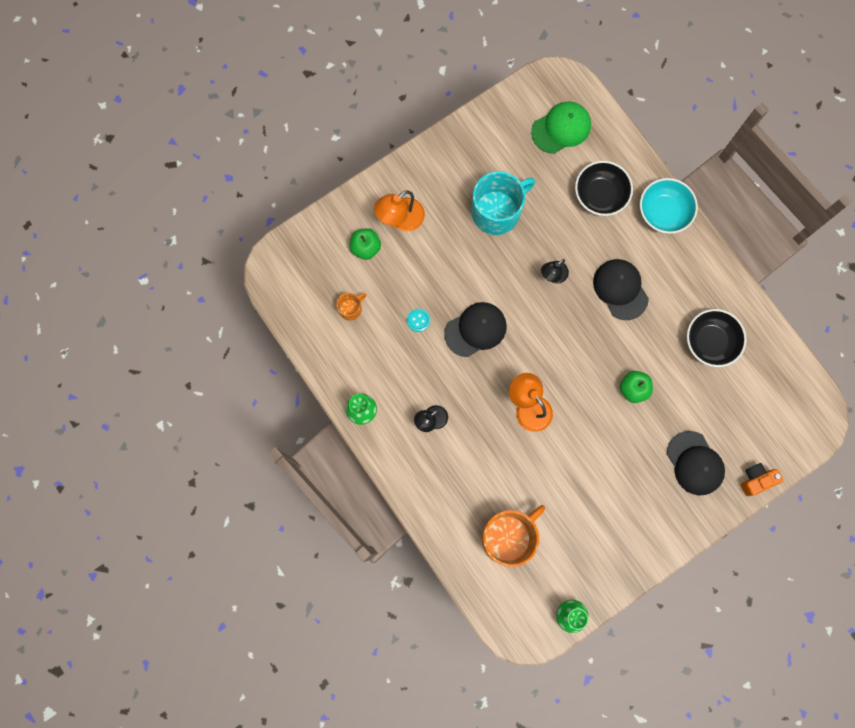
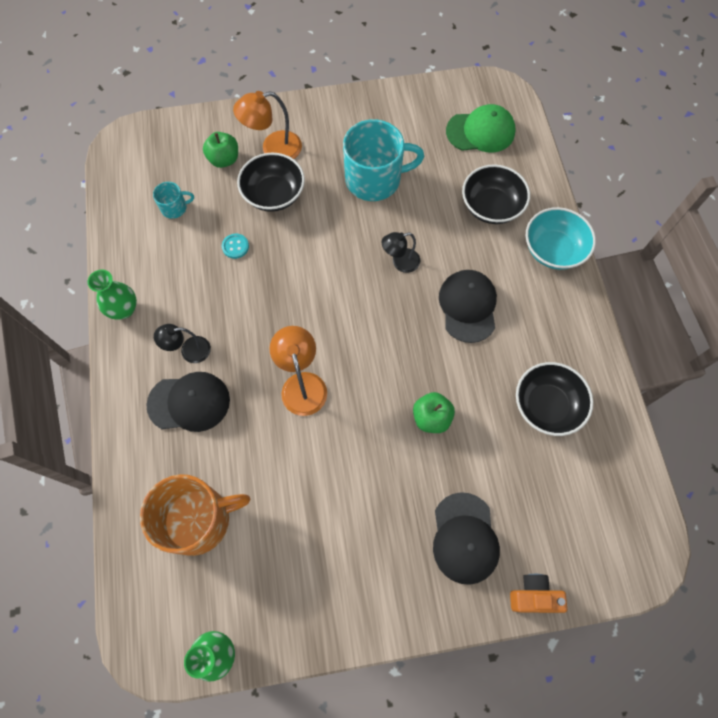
camera: 25 degrees right, 10 degrees down
orange mug [336,293,366,321] -> turquoise mug [153,182,194,219]
black cap [444,302,507,357] -> black cap moved to [146,372,230,432]
none -> black bowl [237,153,305,212]

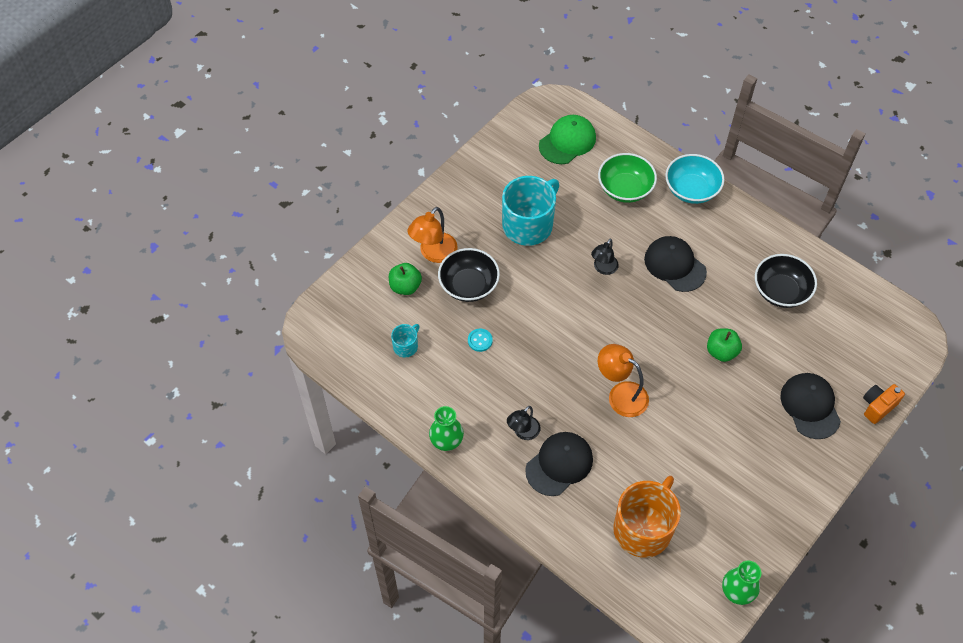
camera: 40 degrees left, 10 degrees down
black cap [433,492,500,585] -> black cap turned 150 degrees counterclockwise [781,373,841,439]
black bowl [462,165,530,224] -> green bowl [598,153,657,203]

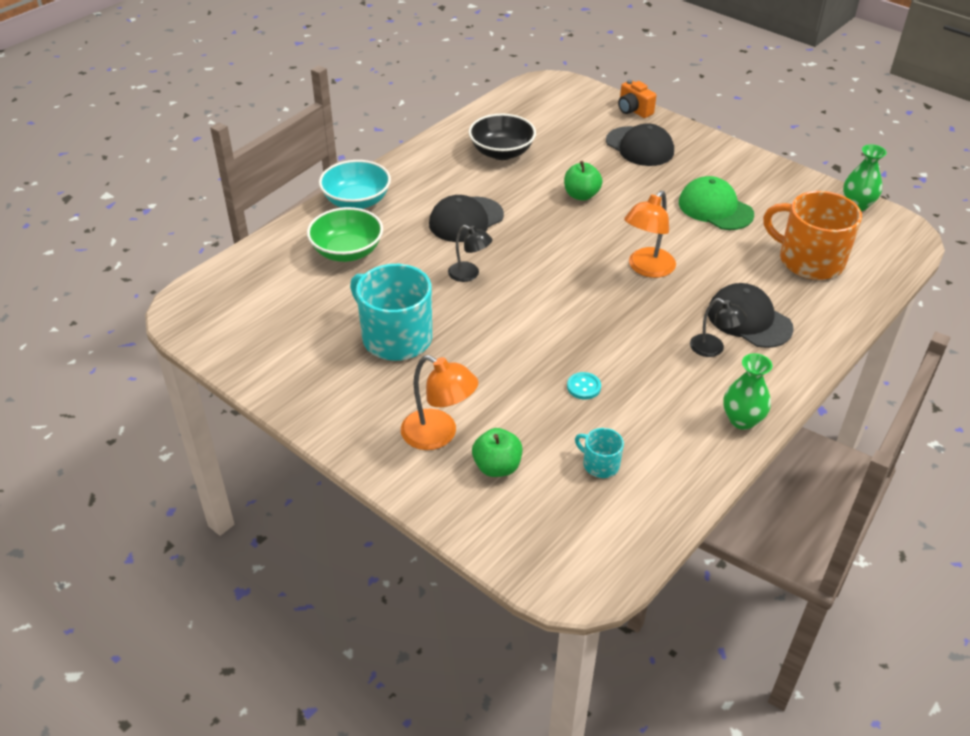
camera: 90 degrees left, 15 degrees down
black bowl [438,248,500,302] -> none
green cap [539,115,596,164] -> green cap moved to [679,176,754,230]
black cap [781,373,841,439] -> black cap turned 120 degrees counterclockwise [606,123,674,166]

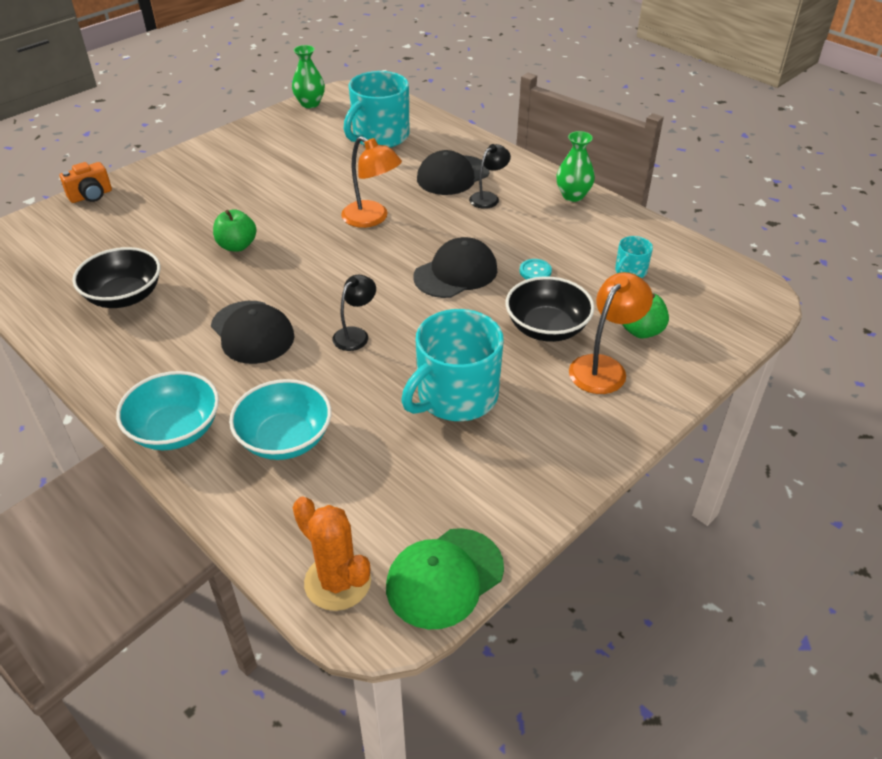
camera: 85 degrees left, 0 degrees up
green bowl [307,207,383,262] -> turquoise bowl [229,379,332,460]
black cap [606,123,674,166] -> black cap moved to [413,237,497,298]
green cap [679,176,754,230] -> green cap moved to [386,528,504,629]
orange mug [763,191,862,280] -> turquoise mug [343,71,409,148]
none -> orange cactus [293,496,371,611]
none -> black bowl [506,276,595,342]

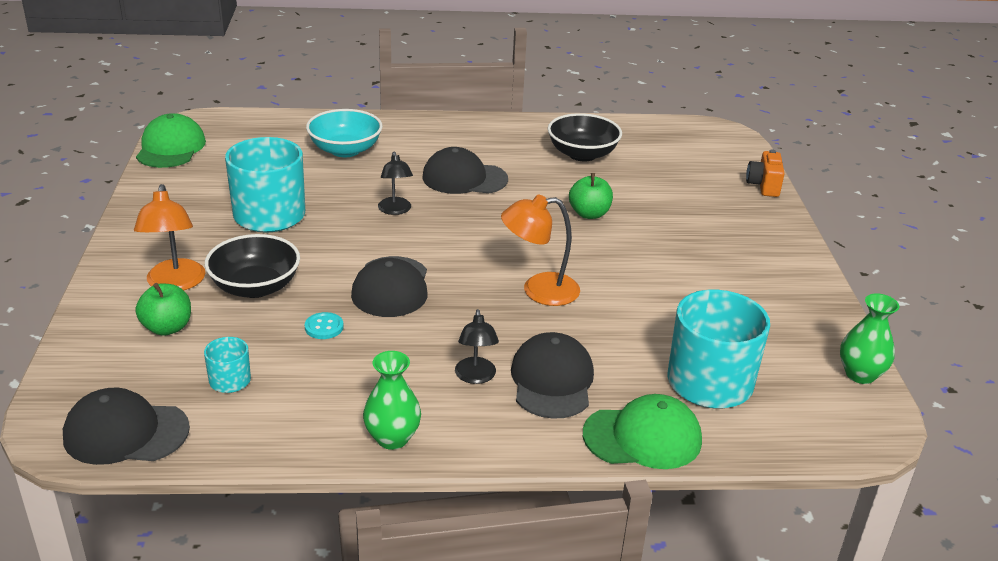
camera: 130 degrees right, 10 degrees down
turquoise bowl [116,371,219,450] -> none
orange cactus [293,496,371,611] -> none
none -> black cap [63,388,190,465]
none -> green cap [583,394,702,469]

